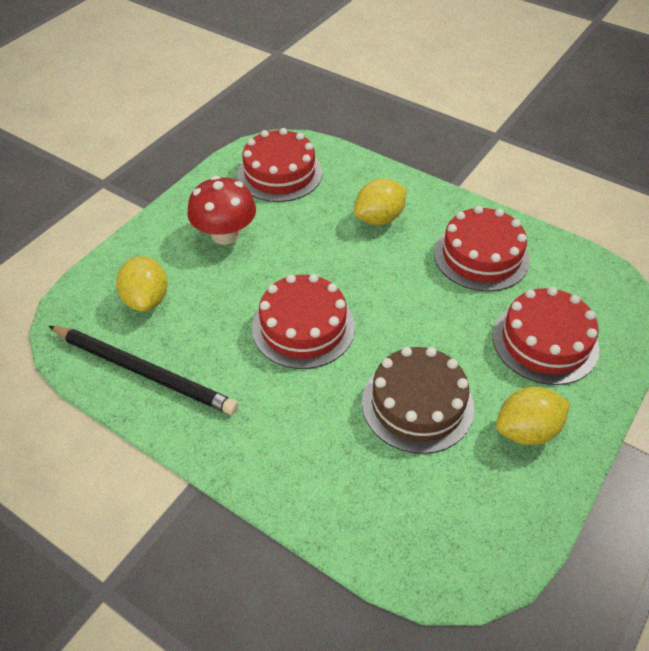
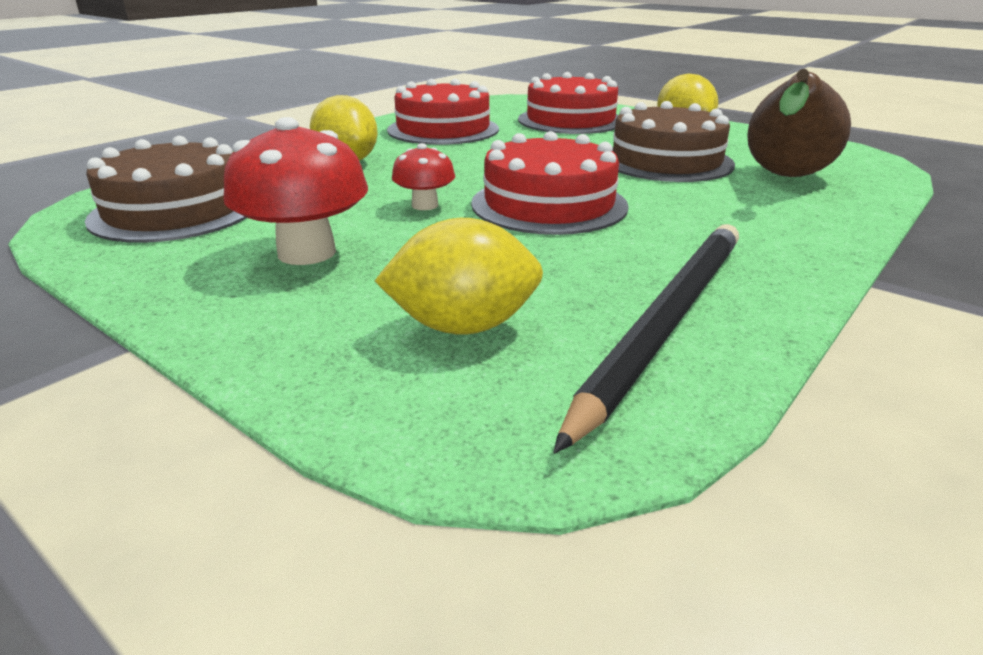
camera: 85 degrees left, 20 degrees down
red cake [237,128,322,202] -> brown cake [85,136,247,243]
none -> red mushroom [392,143,455,210]
none -> brown pear [747,69,851,177]

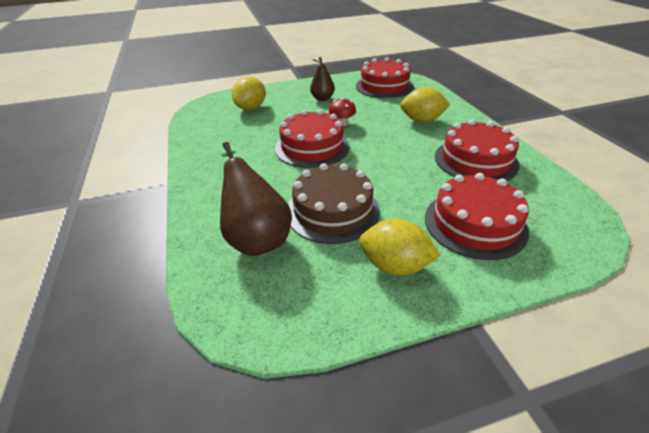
camera: 125 degrees right, 10 degrees up
brown cake [85,136,247,243] -> red cake [356,57,414,98]
red mushroom [224,117,368,265] -> brown pear [310,57,335,101]
black pencil [553,224,739,454] -> none

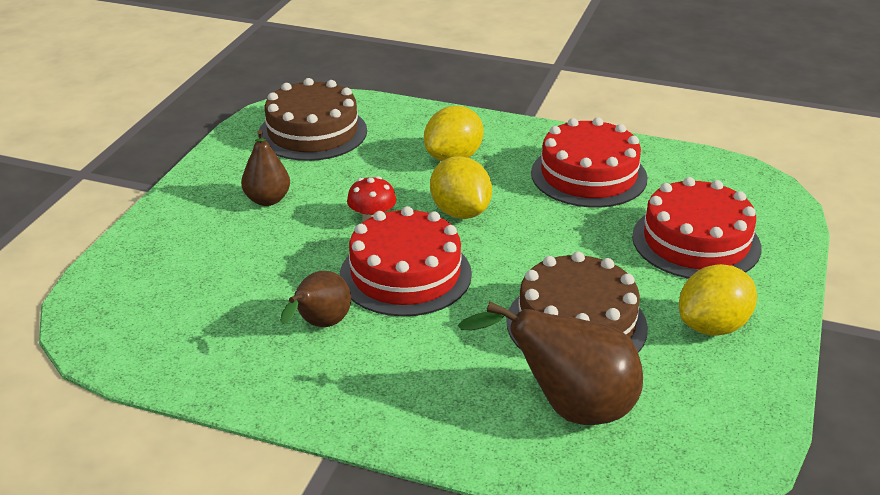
camera: 55 degrees left, 5 degrees down
yellow lemon [232,77,266,110] -> yellow lemon moved to [430,156,492,219]
red cake [356,57,414,98] -> brown cake [258,78,367,161]
none -> brown pear [280,271,351,327]

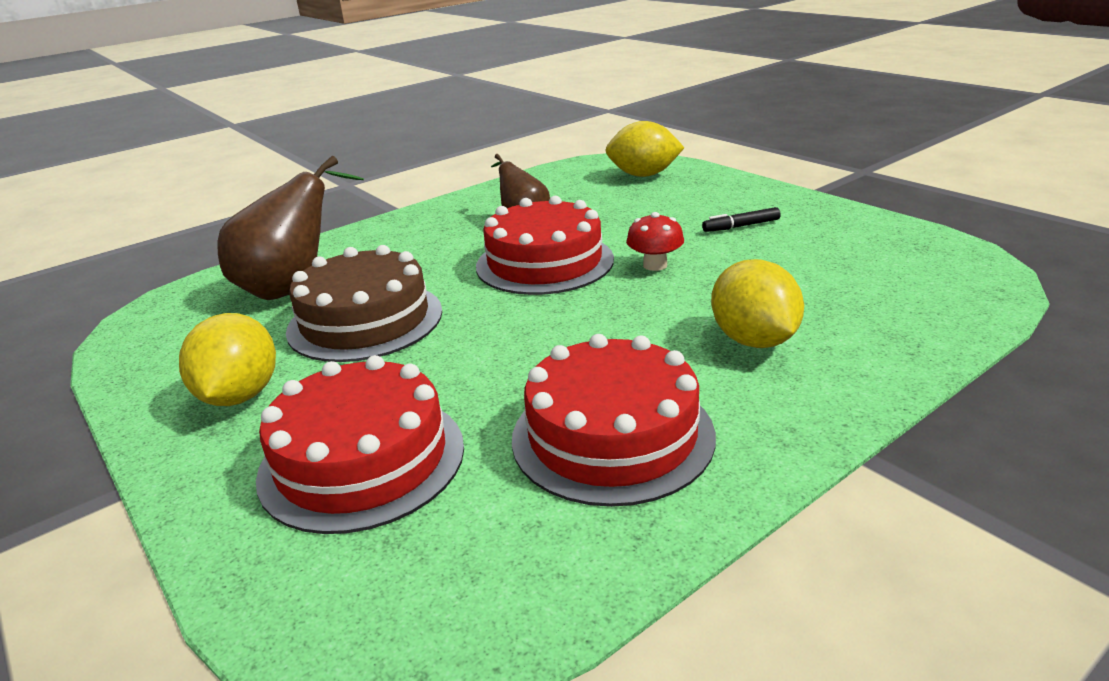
camera: 125 degrees right, 5 degrees down
brown pear [241,130,290,206] -> black marker [702,207,781,232]
brown cake [258,78,367,161] -> none
yellow lemon [430,156,492,219] -> yellow lemon moved to [605,121,685,177]

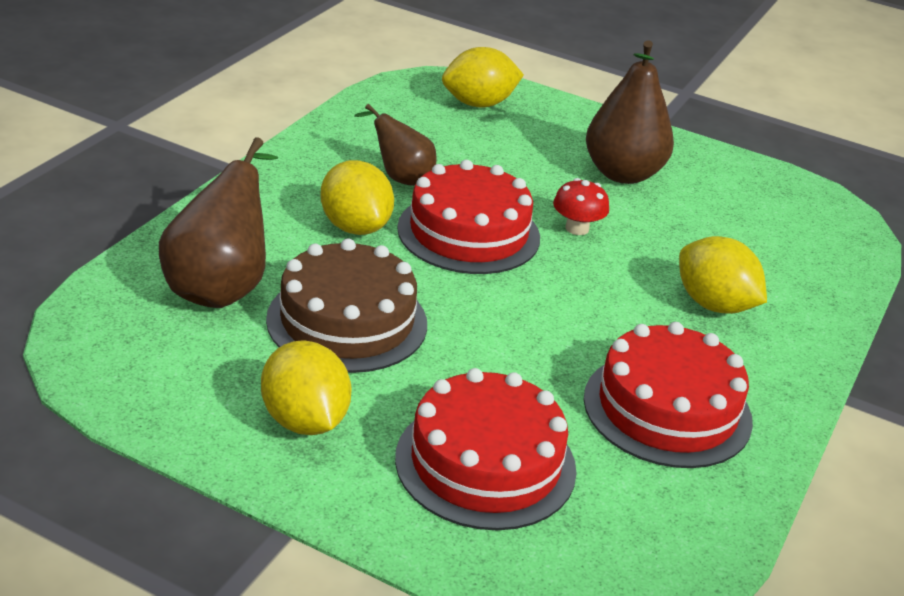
camera: 30 degrees left, 5 degrees up
black marker [702,207,781,232] -> brown pear [586,40,674,184]
none -> yellow lemon [320,160,394,235]

